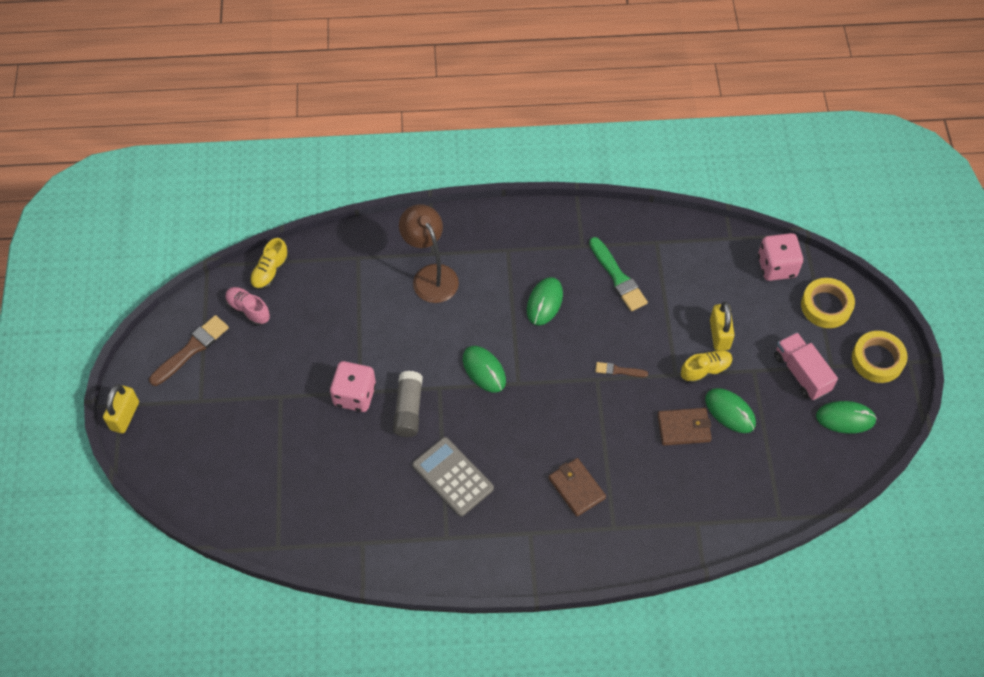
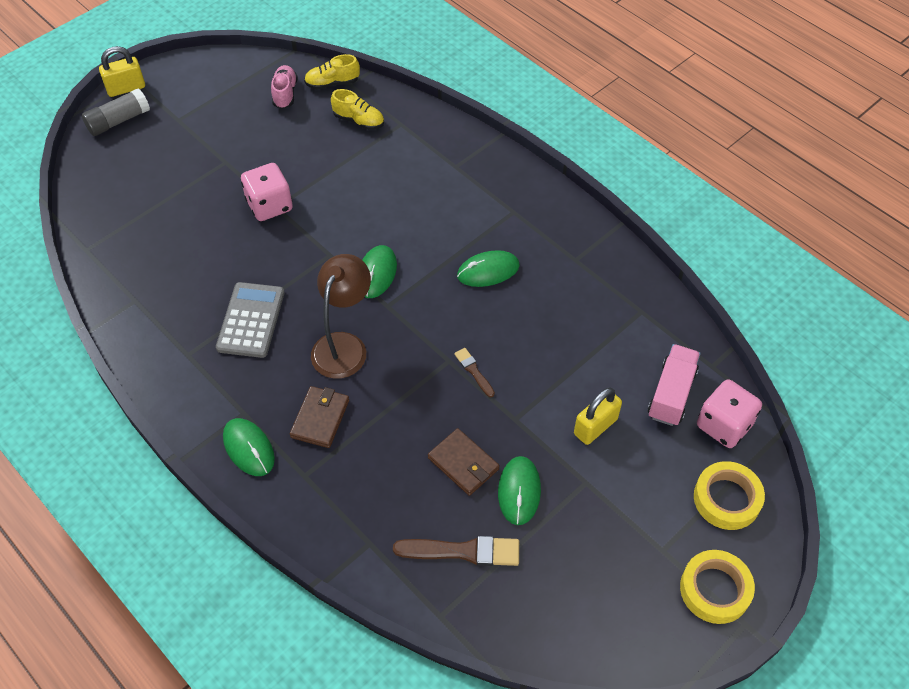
camera: 50 degrees right, 5 degrees down
brown brush [149,315,229,386] -> brown brush moved to [393,536,519,566]
grey glue stick [393,371,423,437] -> grey glue stick moved to [82,88,150,136]
brown lamp [399,204,459,303] -> brown lamp moved to [311,254,371,379]
green brush [589,237,648,311] -> none
yellow shoe [681,350,733,384] -> yellow shoe moved to [331,89,384,130]
pink truck [774,332,838,400] -> pink truck moved to [648,344,700,426]
green mouse [816,401,877,433] -> green mouse moved to [223,418,275,476]

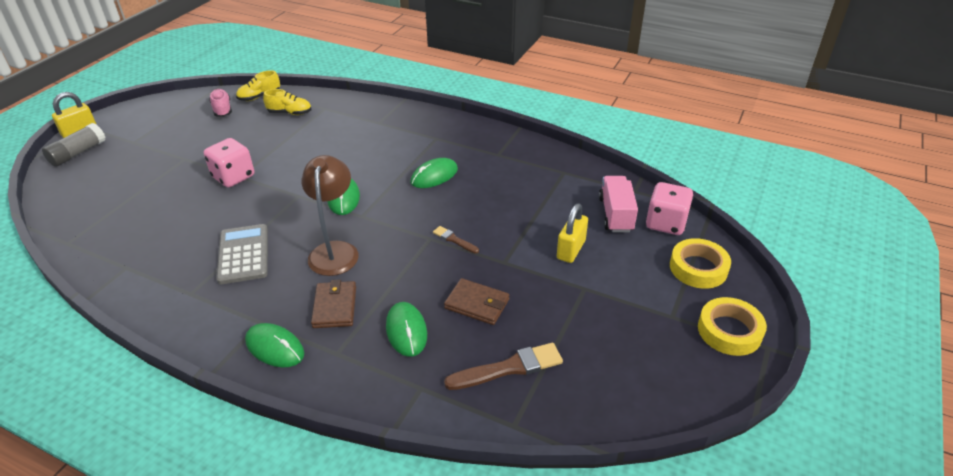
camera: 20 degrees left, 15 degrees down
green mouse [498,456,541,525] -> green mouse moved to [386,302,427,357]

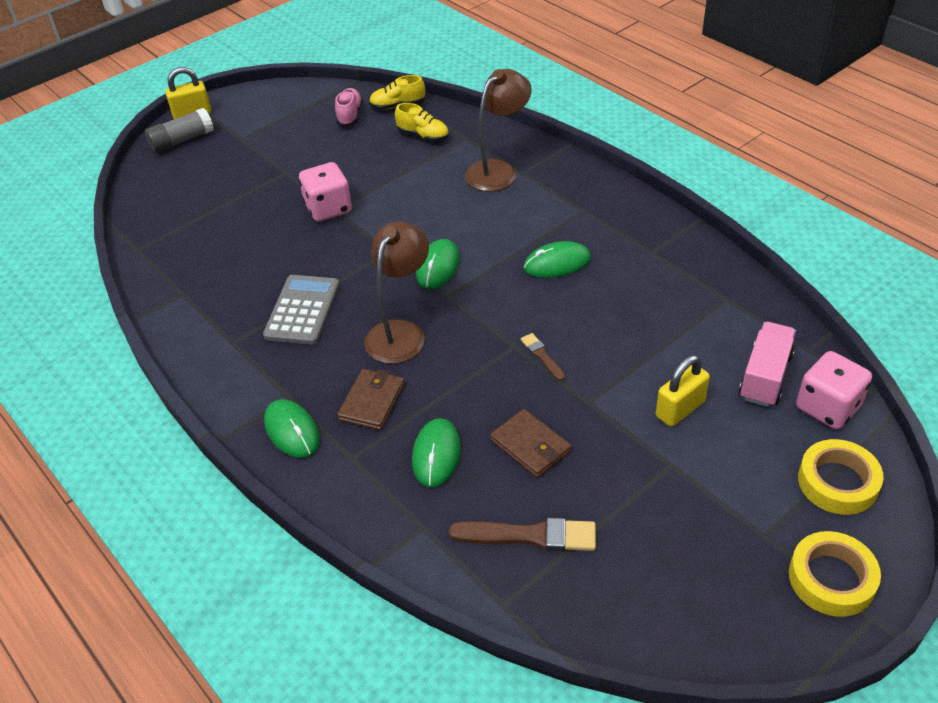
camera: 25 degrees right, 5 degrees up
none -> brown lamp [465,69,532,191]

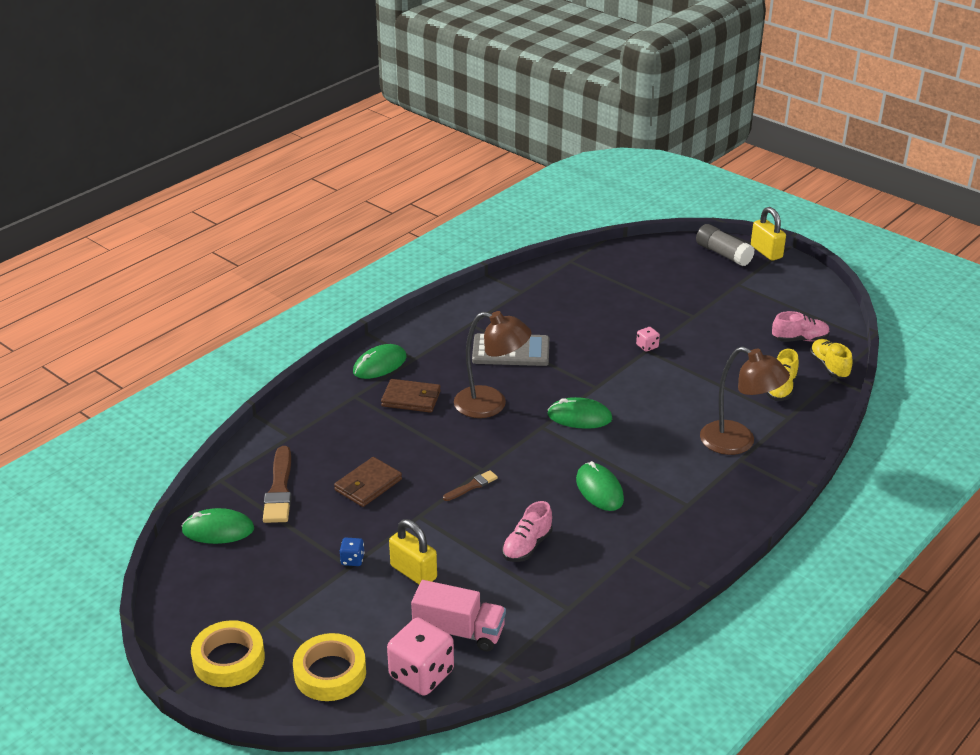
camera: 80 degrees right, 10 degrees down
pink dice [299,162,352,222] -> pink dice [636,327,660,352], size x0.46
green mouse [412,418,461,487] -> green mouse moved to [181,508,254,544]
none -> blue dice [340,538,365,566]
none -> pink shoe [502,501,553,562]

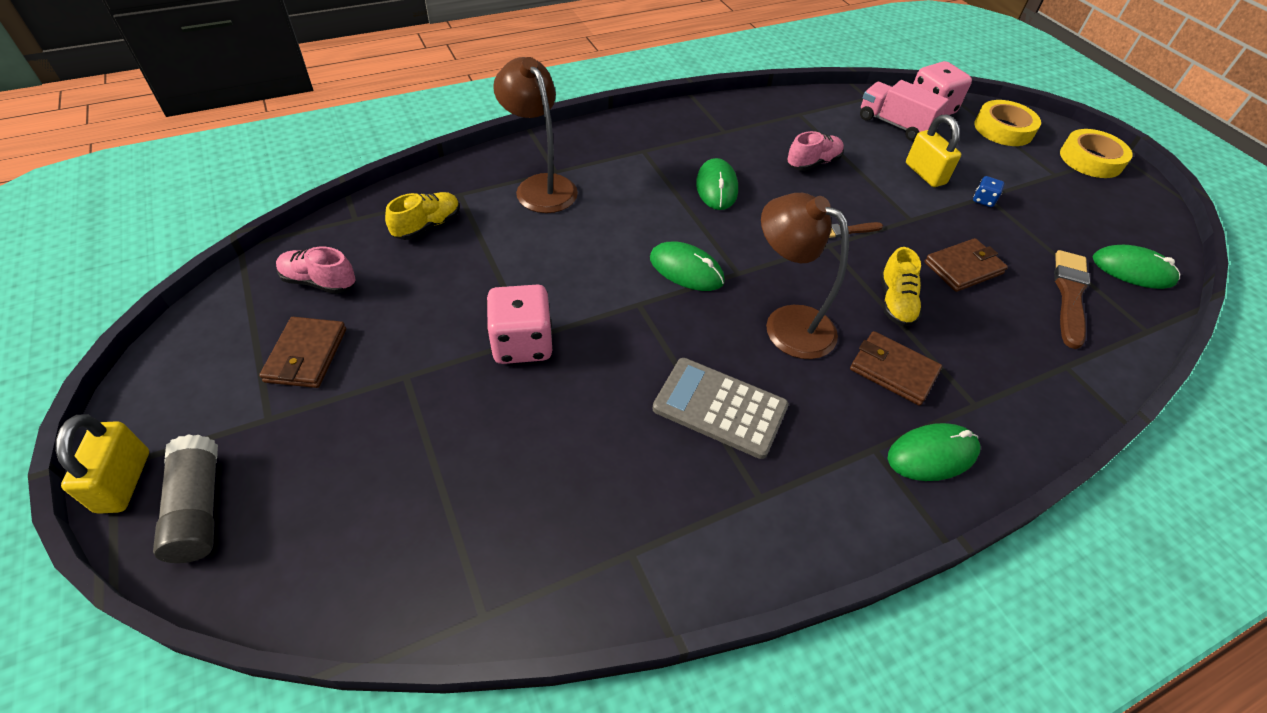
camera: 160 degrees left, 15 degrees up
pink dice [636,327,660,352] -> pink dice [486,285,552,364], size x2.17
yellow shoe [810,339,853,379] -> yellow shoe moved to [880,247,922,327]
none -> brown wallet [259,317,346,388]

